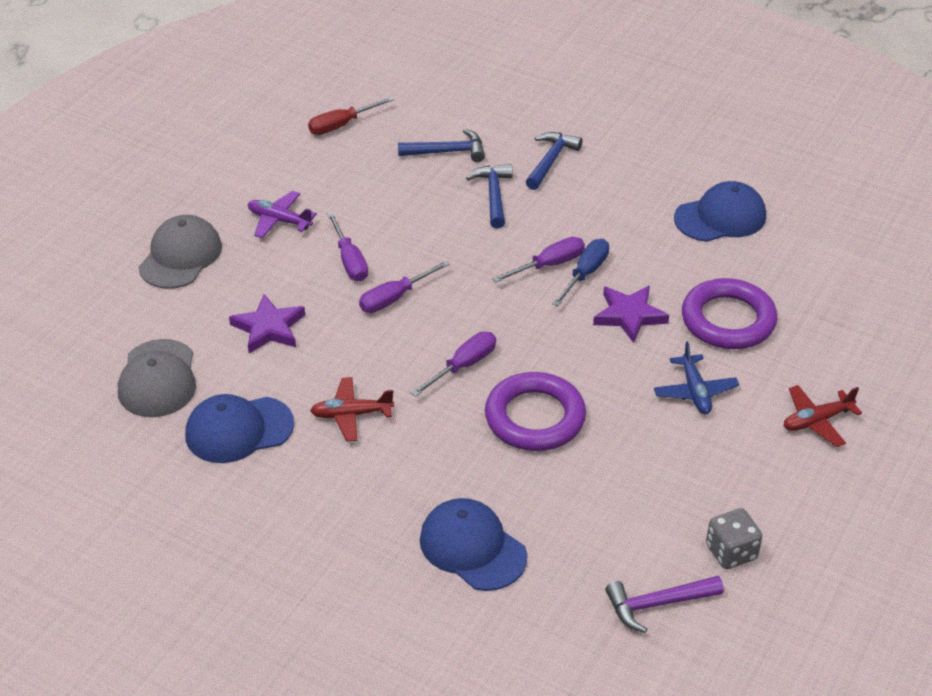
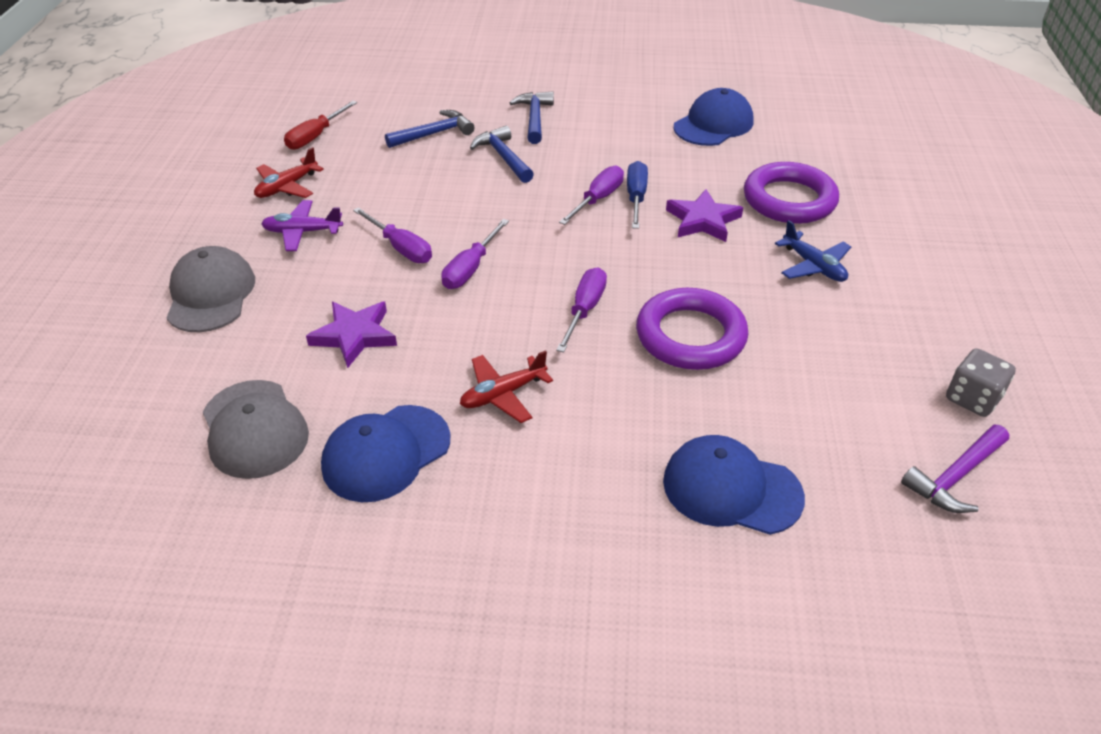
camera: 25 degrees left, 0 degrees up
red plane [784,385,862,447] -> red plane moved to [254,147,324,198]

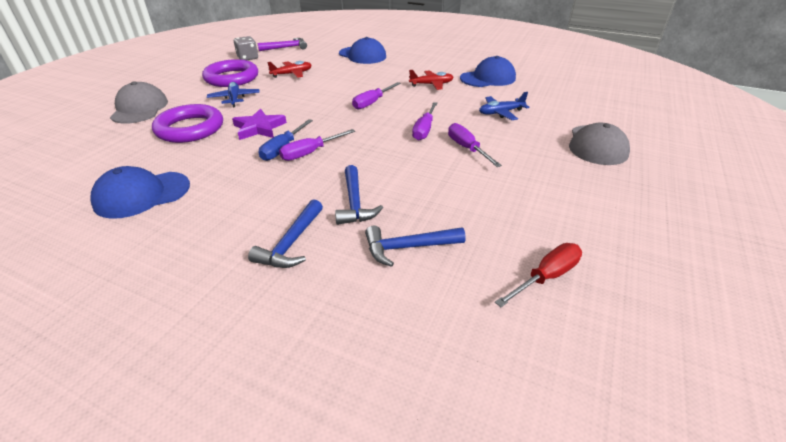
camera: 160 degrees left, 5 degrees down
grey cap [203,380,309,479] -> grey cap moved to [110,82,168,124]
red plane [254,147,324,198] -> red plane moved to [267,61,312,78]
purple plane [261,200,343,251] -> none
purple star [306,302,397,368] -> blue plane [479,92,529,120]
purple screwdriver [441,219,509,289] -> purple screwdriver turned 150 degrees clockwise [412,102,438,141]
purple ring [636,288,748,370] -> purple ring moved to [202,59,258,87]

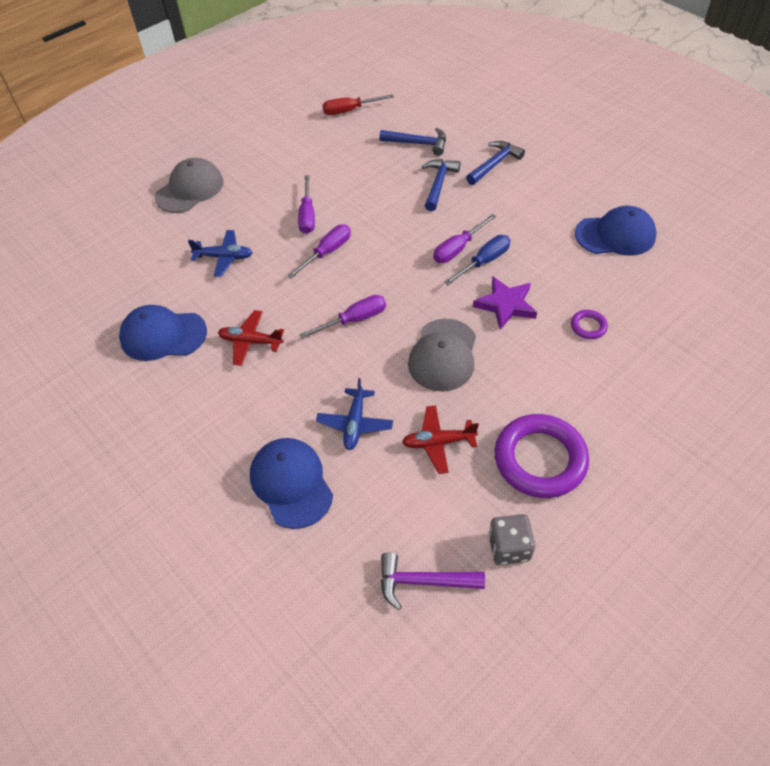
camera: 155 degrees left, 15 degrees up
grey cap [110,82,168,124] -> grey cap moved to [408,319,476,391]
purple ring [152,104,223,143] -> purple ring [571,310,608,339], size x0.44
blue plane [207,82,260,108] -> blue plane moved to [316,378,393,450]
purple screwdriver [279,129,355,161] -> purple screwdriver turned 150 degrees clockwise [433,214,496,263]

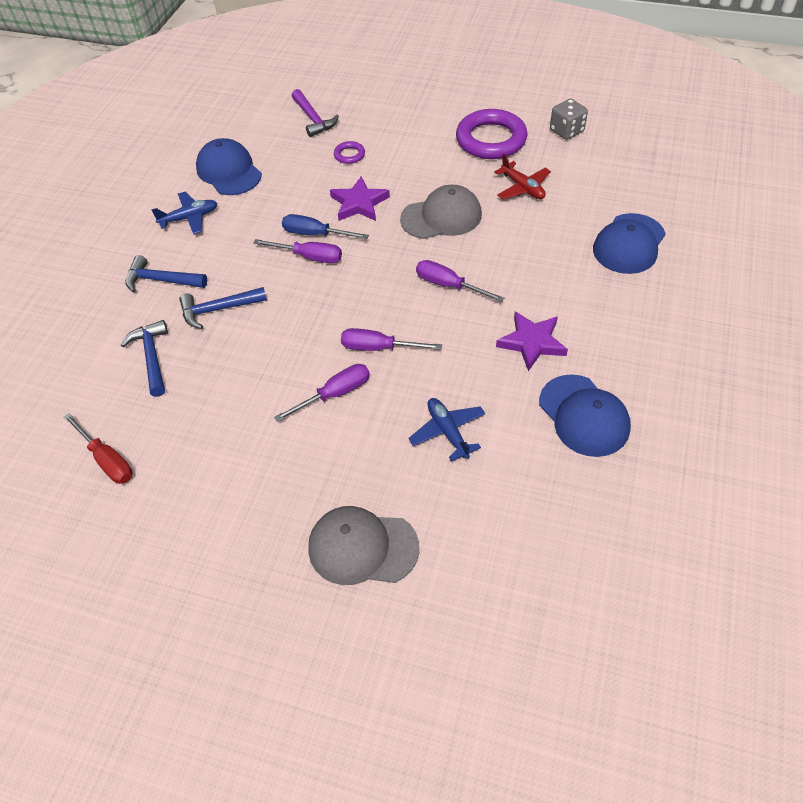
camera: 120 degrees left, 0 degrees up
red plane [218,310,284,366] -> purple star [496,312,568,371]
blue plane [316,378,393,450] -> blue plane moved to [151,192,217,234]
purple hammer [381,552,485,610] -> purple hammer moved to [292,89,339,137]

